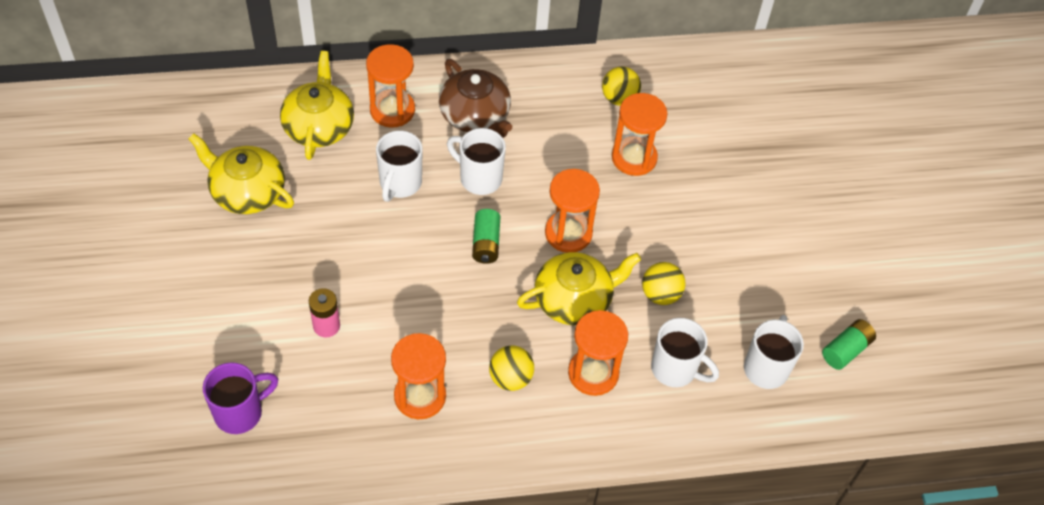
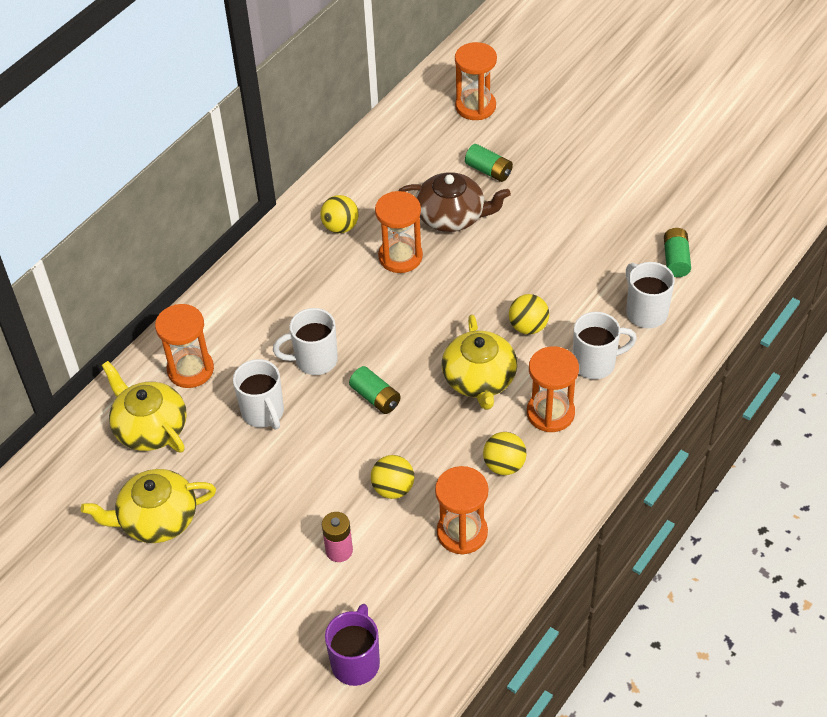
camera: 40 degrees left, 5 degrees down
brown teapot [439,59,512,138] -> brown teapot moved to [399,172,511,232]
yellow teapot [517,252,641,325] -> yellow teapot turned 150 degrees clockwise [442,314,517,410]
orange hourglass [545,169,600,253] -> orange hourglass moved to [455,42,497,120]
none -> yellow ball [371,455,414,499]
none -> green battery [465,144,513,182]

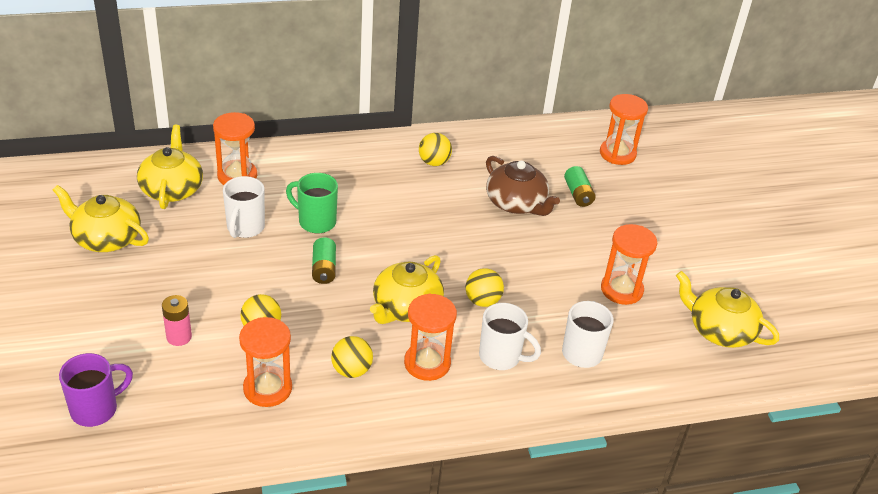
camera: 35 degrees right, 10 degrees down
white mug [273,308,338,375] -> green mug [286,173,338,233]
orange hourglass [375,191,423,273] -> orange hourglass moved to [601,224,657,305]
green battery [664,228,691,277] -> none
none -> yellow teapot [676,271,779,348]

